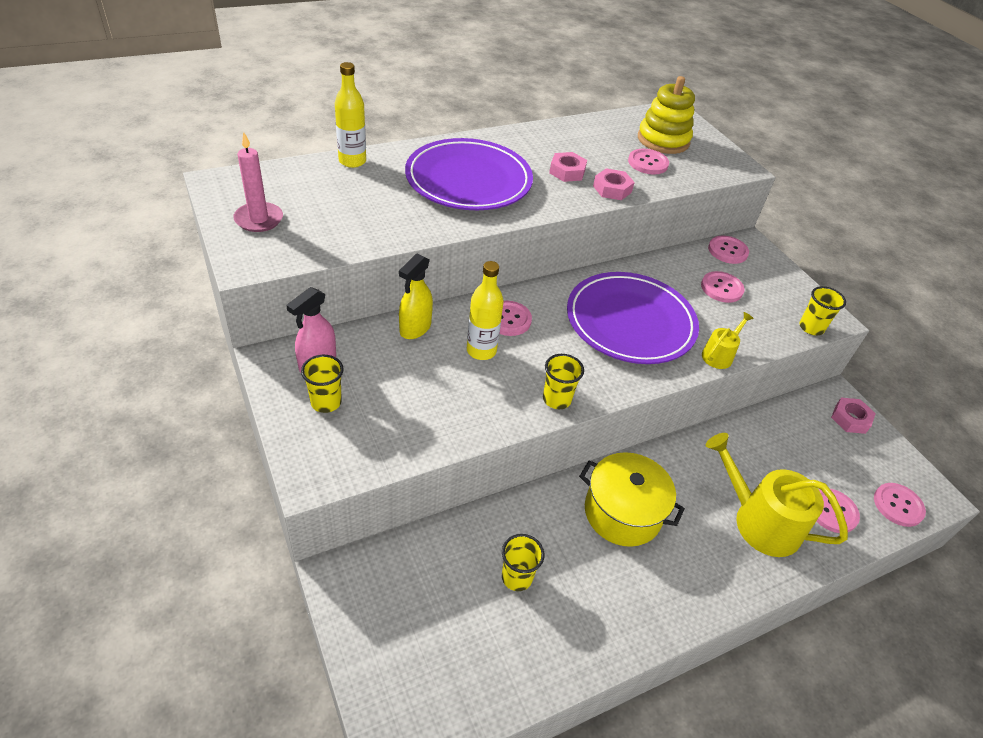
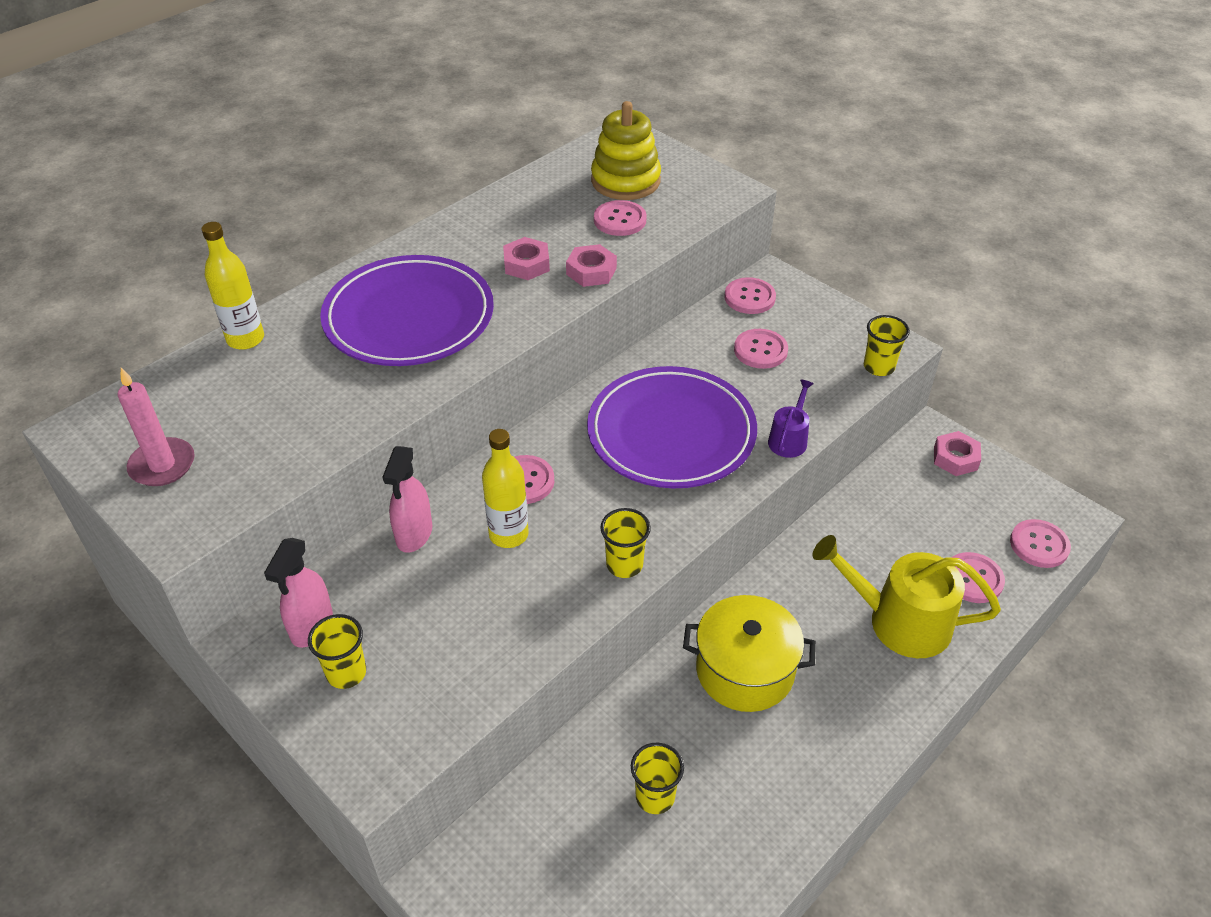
camera: 15 degrees left, 0 degrees up
yellow spray bottle [399,254,433,339] -> pink spray bottle [383,446,432,553]
yellow watering can [702,312,754,369] -> purple watering can [768,379,814,458]

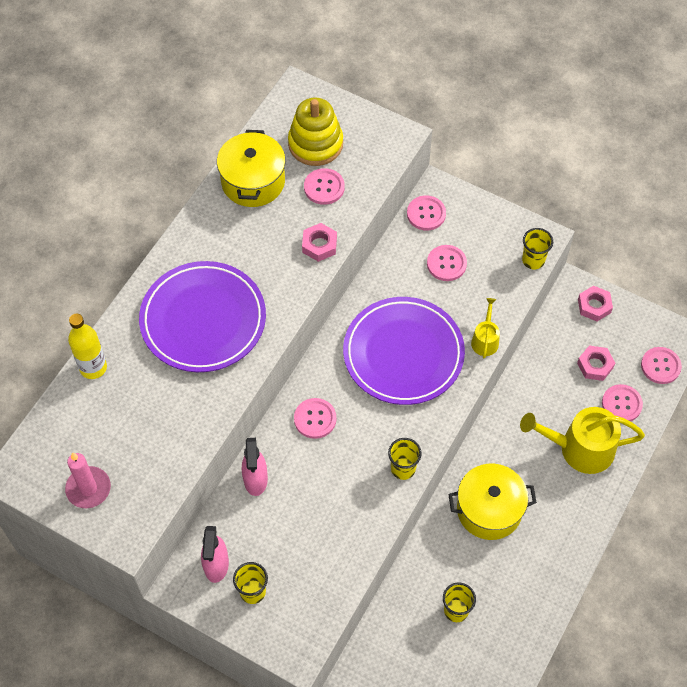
camera: 15 degrees left, 15 degrees up
yellow bottle [482,429,529,548] -> none
pink nut [503,237,550,280] -> pink nut moved to [577,345,615,381]
purple watering can [768,379,814,458] -> yellow watering can [471,298,500,358]
none -> yellow pot [217,130,286,207]

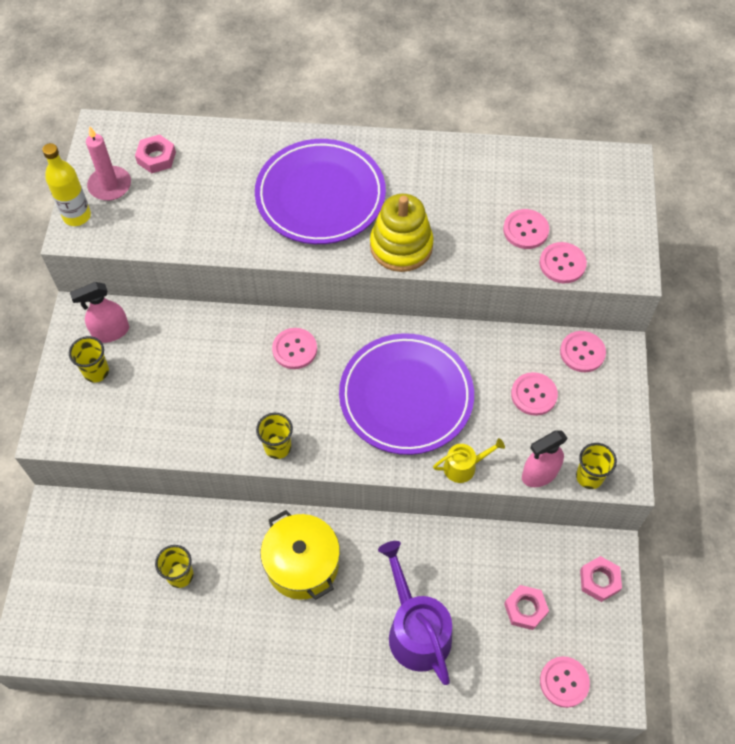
camera: 65 degrees right, 0 degrees up
yellow bottle [68,314,107,379] -> yellow bottle moved to [42,143,91,226]
yellow pot [217,130,286,207] -> none
pink spray bottle [242,438,268,496] -> pink spray bottle moved to [522,430,568,487]
yellow stacking toy [288,98,343,166] -> yellow stacking toy moved to [370,194,433,272]
pink nut [302,223,337,262] -> pink nut moved to [135,134,176,173]
yellow watering can [520,407,645,474] -> purple watering can [378,541,452,685]
pink button [602,384,643,421] -> pink button moved to [539,242,587,283]

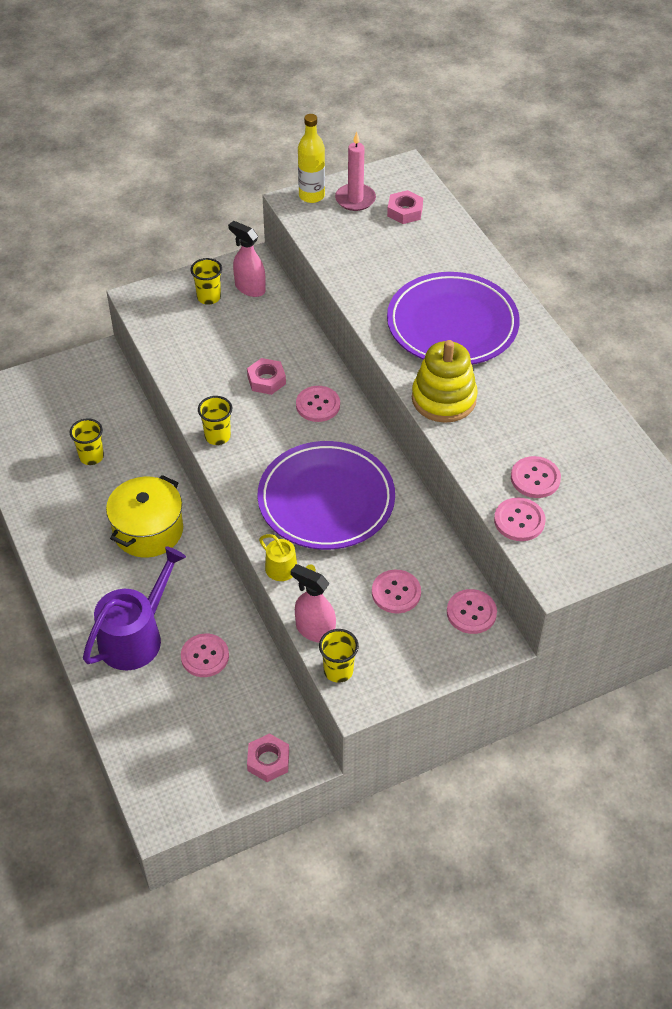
camera: 60 degrees right, 10 degrees down
pink nut [504,585,549,630] -> pink nut moved to [247,358,286,395]
pink button [540,656,590,708] -> pink button moved to [181,634,229,677]

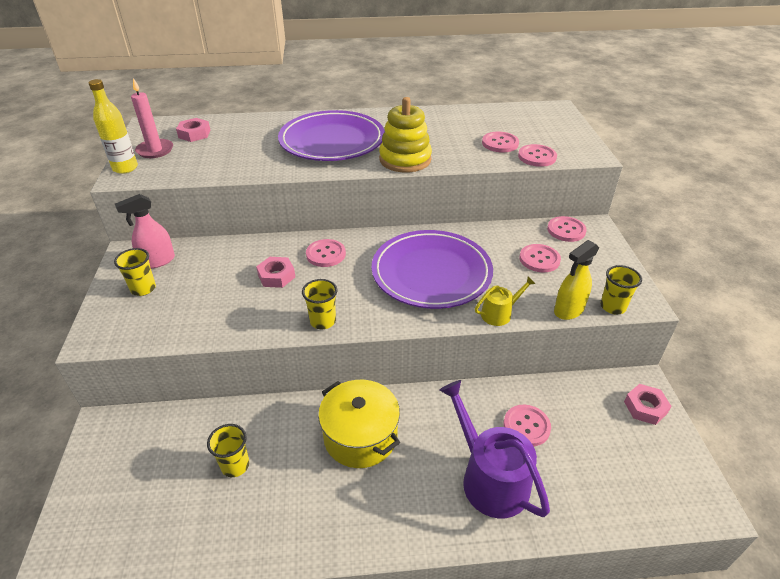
camera: 70 degrees left, 10 degrees down
pink spray bottle [291,564,336,643] -> yellow spray bottle [554,240,599,320]

